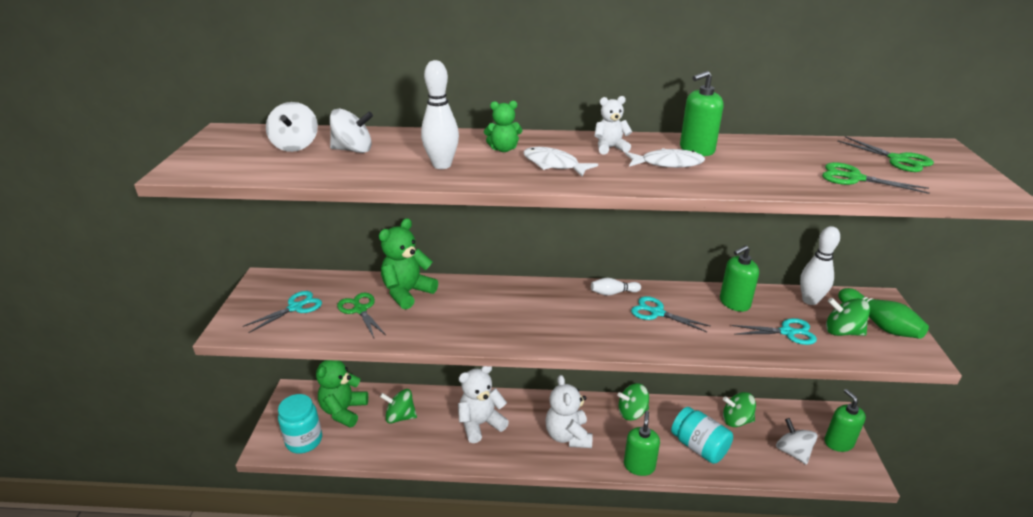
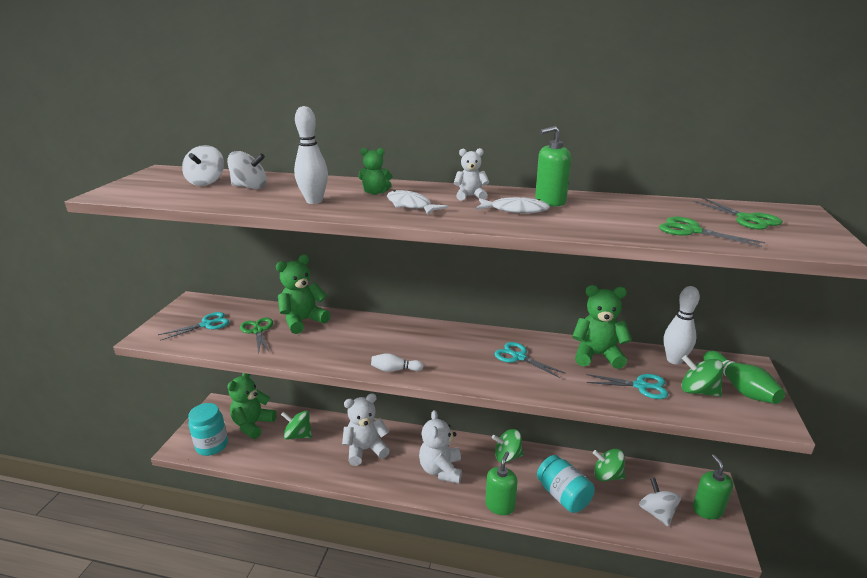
camera: 10 degrees right, 5 degrees down
white bowling pin [591,278,641,296] -> white bowling pin moved to [371,353,424,372]
green soap dispenser [720,245,759,312] -> green teddy bear [572,285,632,369]

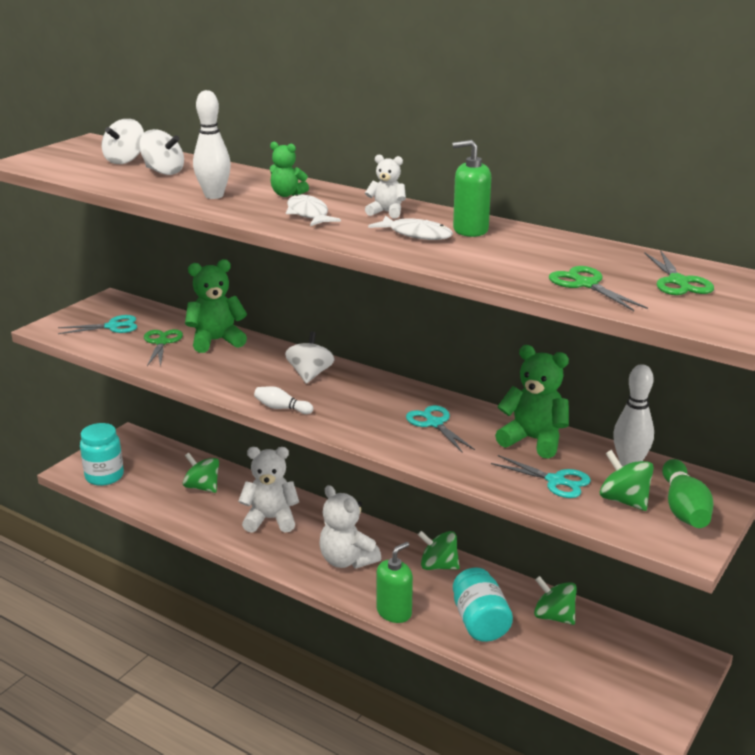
camera: 20 degrees right, 0 degrees up
green teddy bear [227,373,277,439] -> none
white teddy bear [419,410,462,483] -> white teddy bear turned 60 degrees counterclockwise [319,485,381,569]
white spinning top [639,478,681,526] -> white spinning top moved to [285,331,334,384]
green soap dispenser [693,455,733,519] -> none

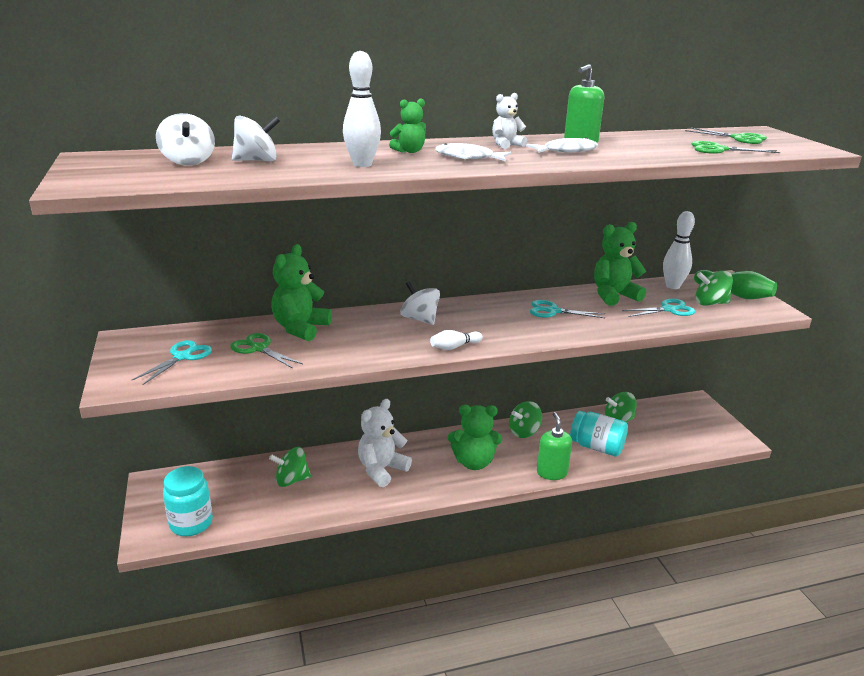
camera: 50 degrees left, 0 degrees up
white teddy bear [319,485,381,569] -> green teddy bear [448,405,502,470]

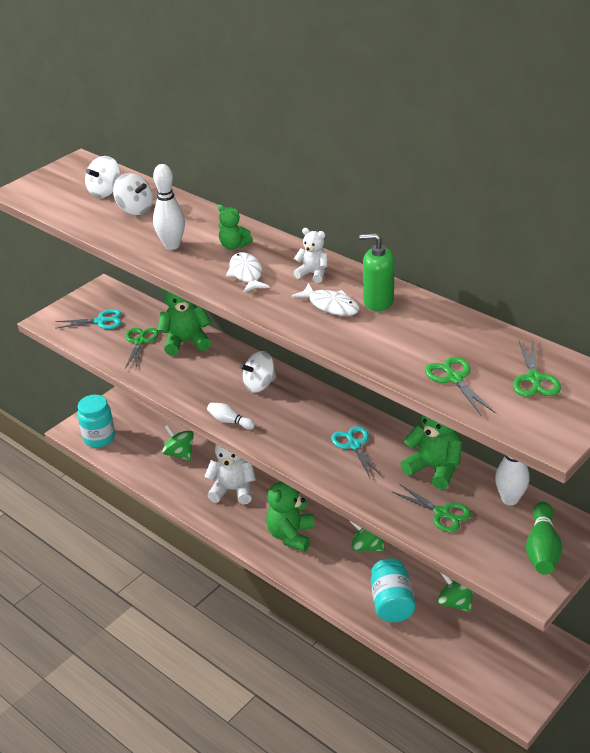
camera: 60 degrees right, 10 degrees up
white spinning top [400,281,440,325] -> white spinning top turned 135 degrees counterclockwise [240,351,276,392]
green teddy bear [448,405,502,470] -> green teddy bear turned 45 degrees clockwise [266,481,314,552]
green soap dispenser [537,412,572,480] -> none
turquoise scissors [622,299,696,317] -> green scissors [392,484,471,533]
green spinning top [696,271,733,306] -> none

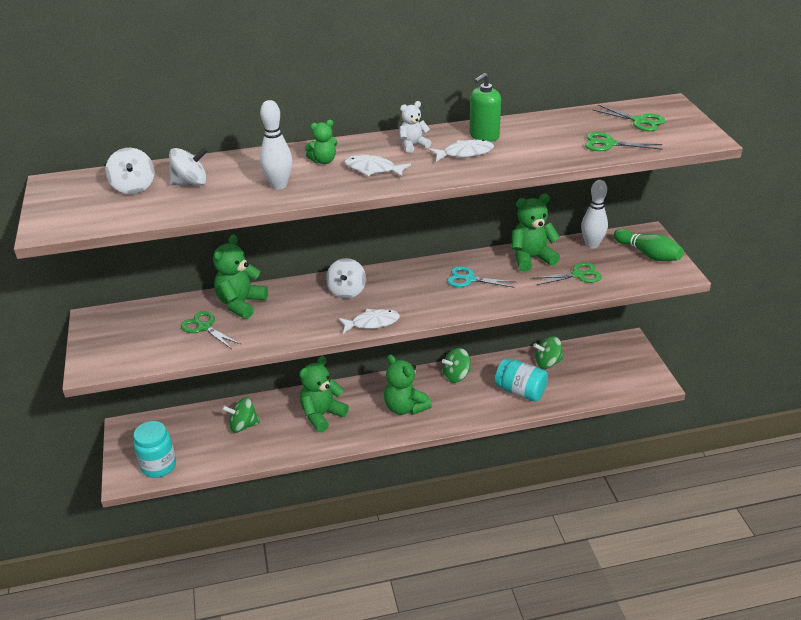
camera: 55 degrees left, 0 degrees up
turquoise scissors [55,309,121,329] -> none
white teddy bear [204,444,256,505] -> green teddy bear [299,356,349,432]
white bowling pin [207,403,255,430] -> white fish [338,309,400,334]

